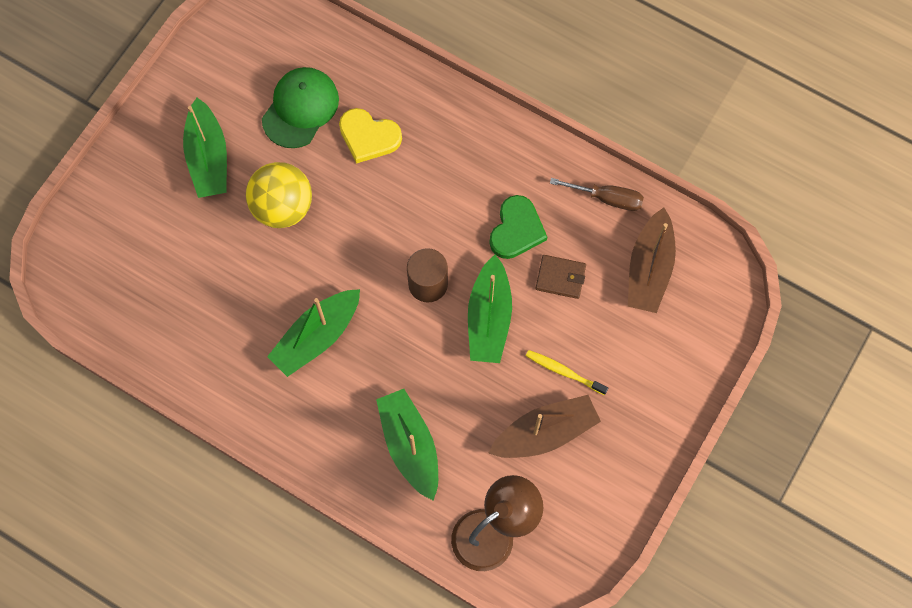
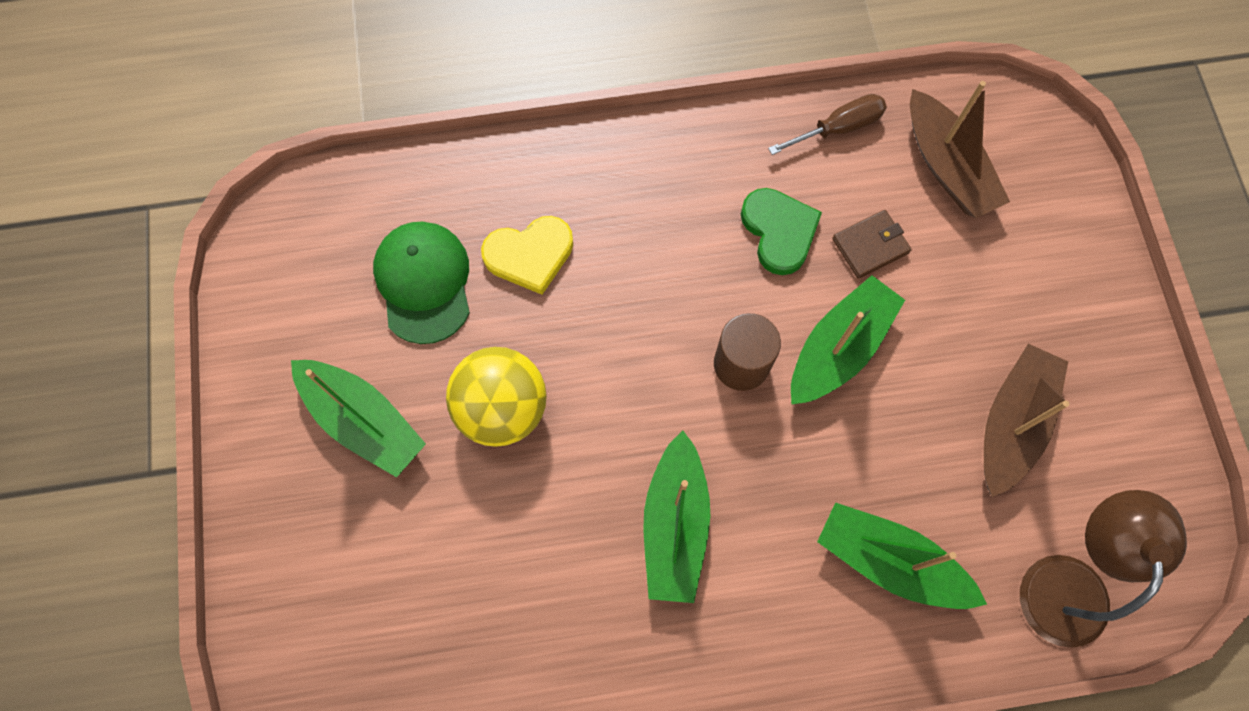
camera: 40 degrees left, 0 degrees up
green boat [468,255,512,363] -> green boat turned 105 degrees counterclockwise [791,275,905,405]
yellow toothbrush [526,350,608,395] -> none

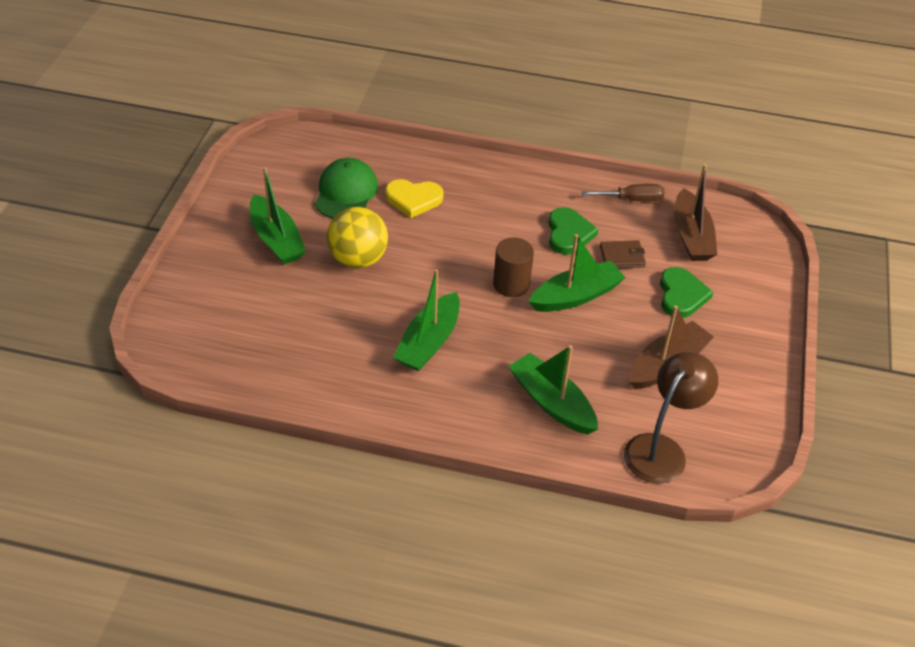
camera: 20 degrees right, 25 degrees down
none -> green heart [660,267,713,318]

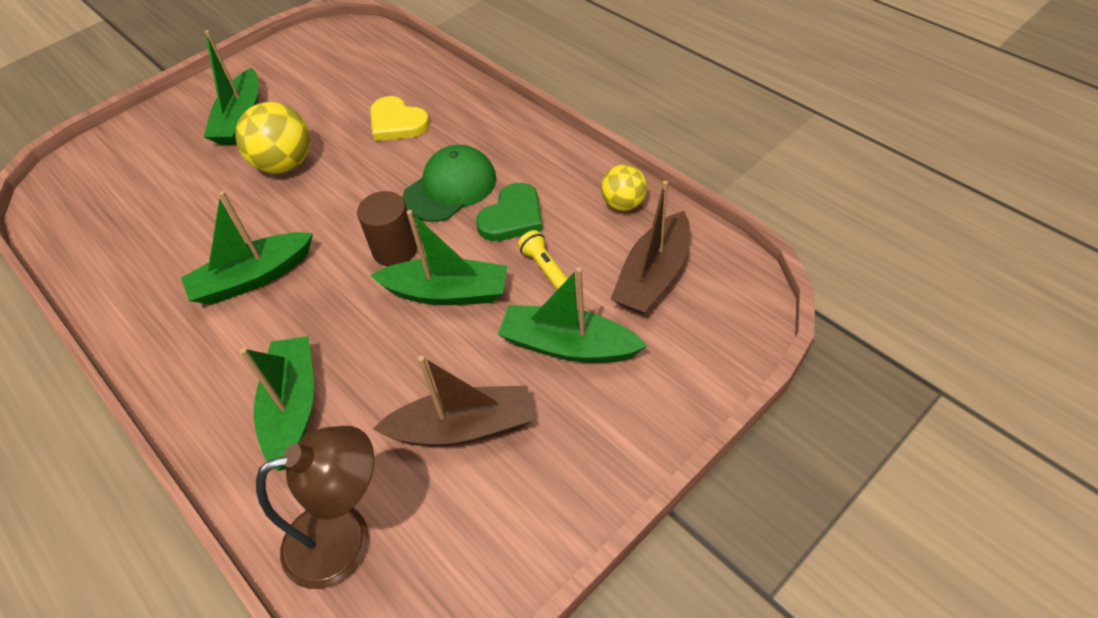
camera: 40 degrees right, 5 degrees up
green cap [315,158,378,218] -> green cap moved to [403,145,496,222]
brown screwdriver [581,184,665,201] -> yellow ball [601,164,647,211]
brown wallet [600,240,646,269] -> yellow flashlight [518,230,568,290]
green heart [660,267,713,318] -> green boat [498,267,647,363]

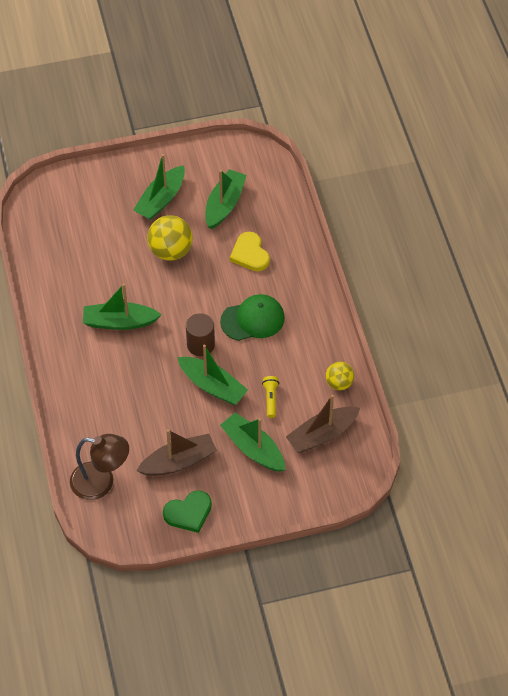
camera: 25 degrees right, 5 degrees up
green boat [240,336,314,471] -> green boat moved to [205,169,247,229]
brown boat [373,356,533,446] -> brown boat turned 45 degrees counterclockwise [136,429,217,476]
green heart [476,183,543,241] -> green heart moved to [163,490,212,533]

